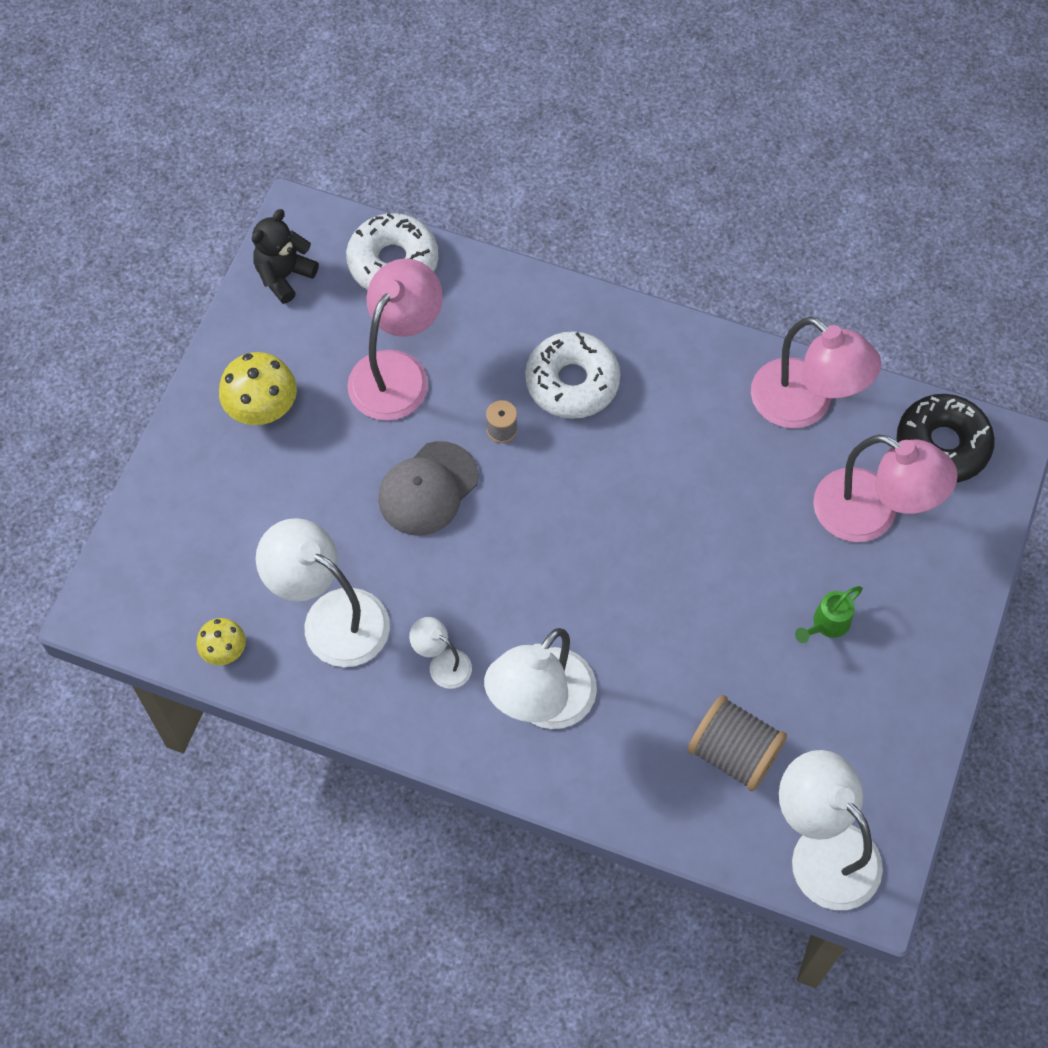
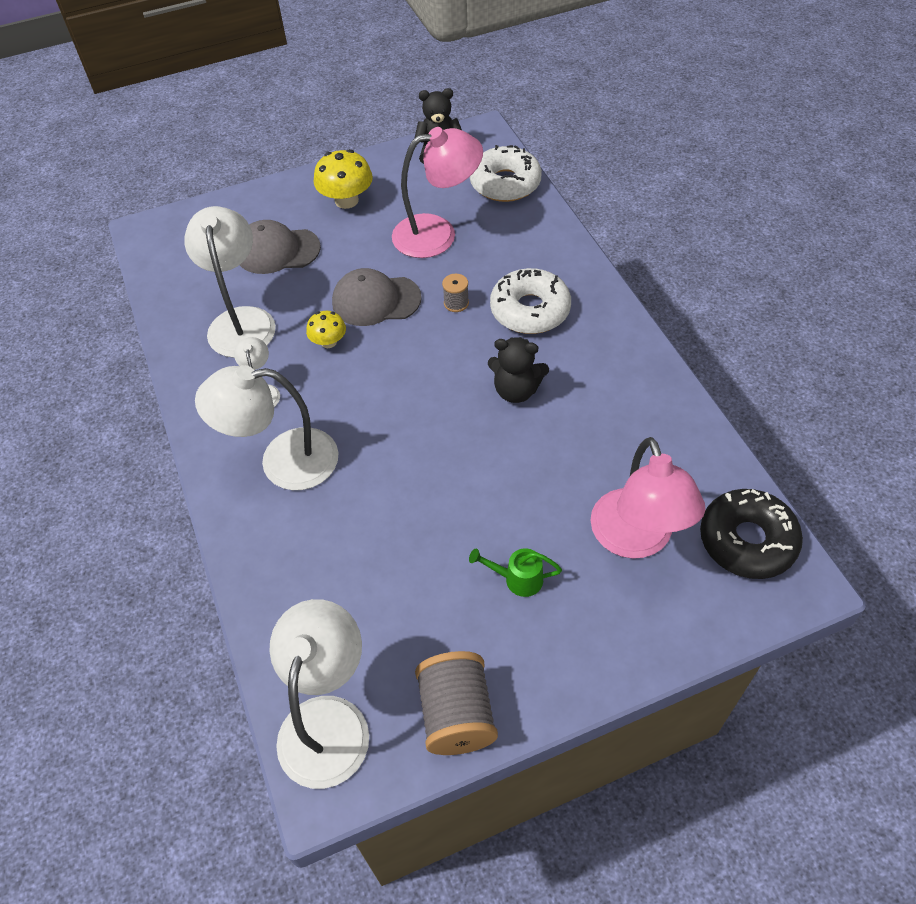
camera: 50 degrees right, 10 degrees down
yellow mushroom [196,618,246,665] -> yellow mushroom moved to [306,311,346,348]
grey spool [688,695,787,791] -> grey spool moved to [415,651,498,755]
pink lamp [751,317,882,428] -> none
none -> grey cap [240,220,321,274]
none -> black teddy bear [488,337,549,403]

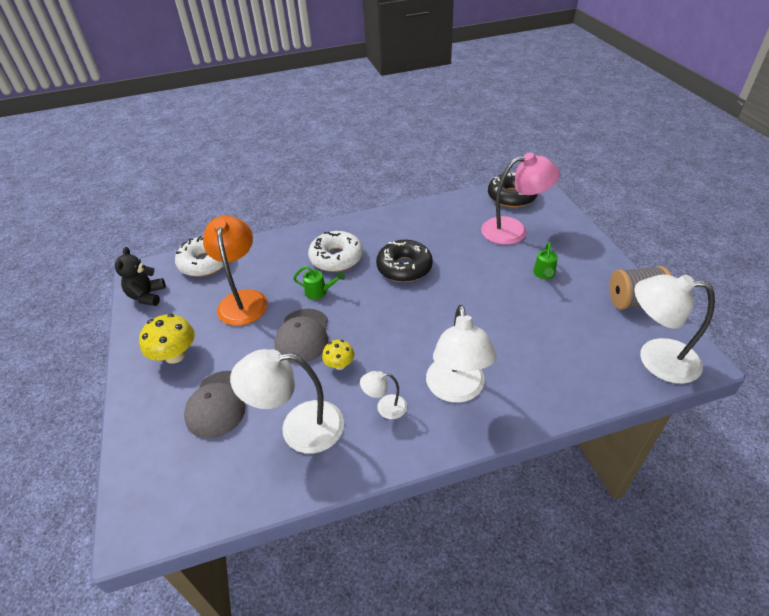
camera: 85 degrees left, 10 degrees down
pink lamp [392,127,483,258] -> orange lamp [203,216,268,326]
grey spool [442,274,469,312] -> green watering can [293,266,345,299]
black teddy bear [488,337,549,403] -> black donut [376,240,433,282]

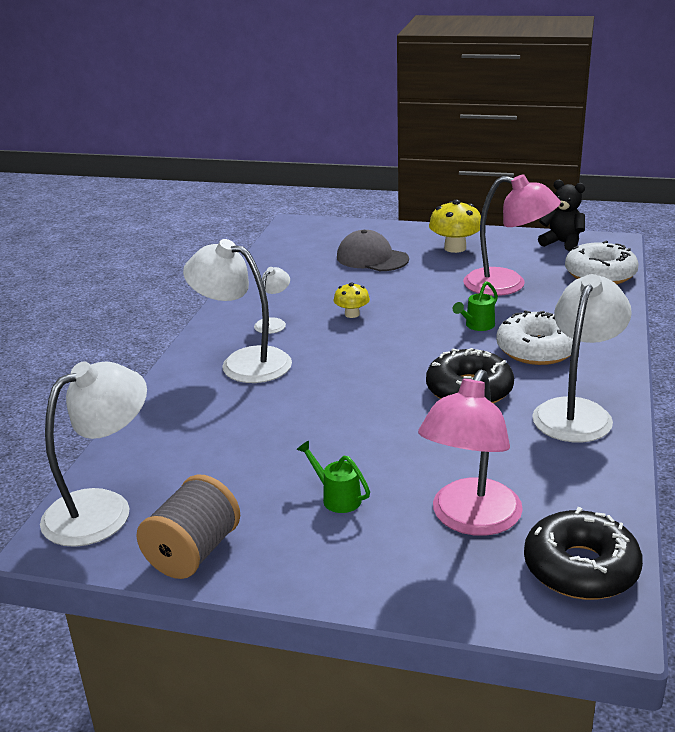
camera: 120 degrees right, 15 degrees down
orange lamp [203,216,268,326] -> pink lamp [463,174,561,296]
white lamp [230,349,344,454] -> white lamp moved to [532,274,632,442]
grey cap [275,309,328,363] -> none

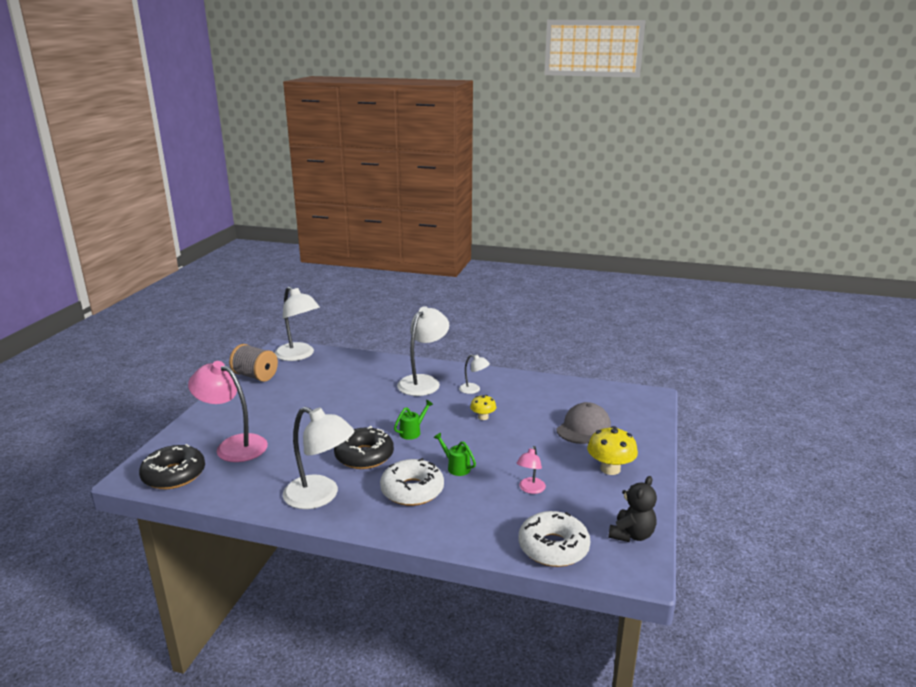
camera: 90 degrees right, 5 degrees down
green watering can [296,440,370,513] -> green watering can moved to [394,400,433,440]
pink lamp [463,174,561,296] -> pink lamp [517,446,546,494], size x0.49

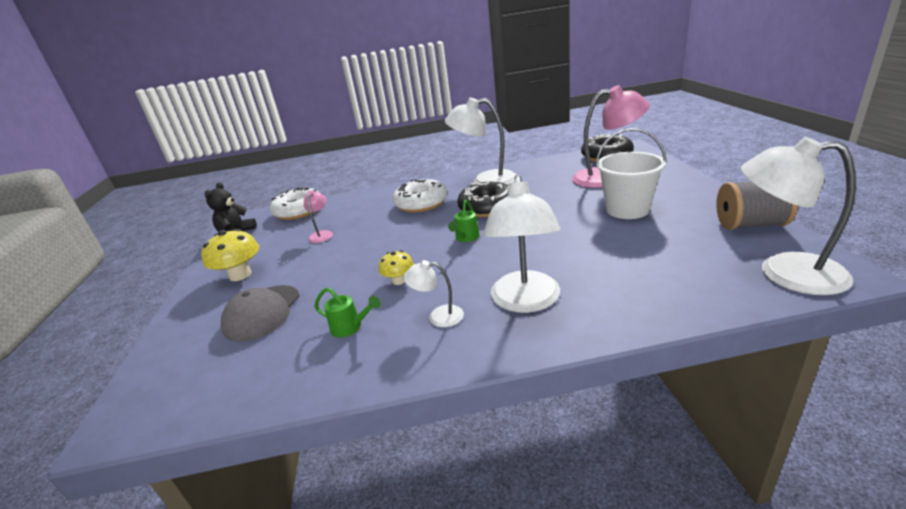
camera: 160 degrees right, 5 degrees up
green watering can [433,433,476,476] -> green watering can moved to [314,287,381,337]
none -> white bucket [596,128,667,219]

